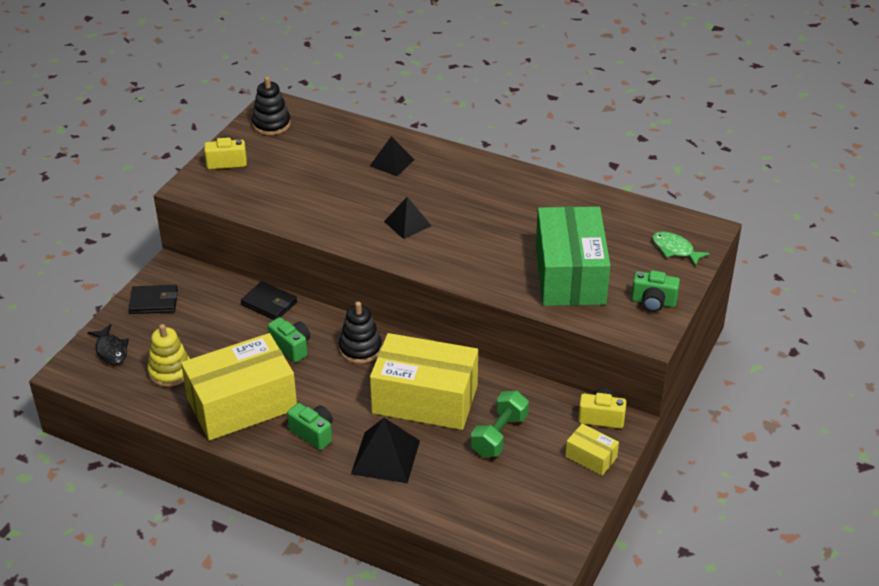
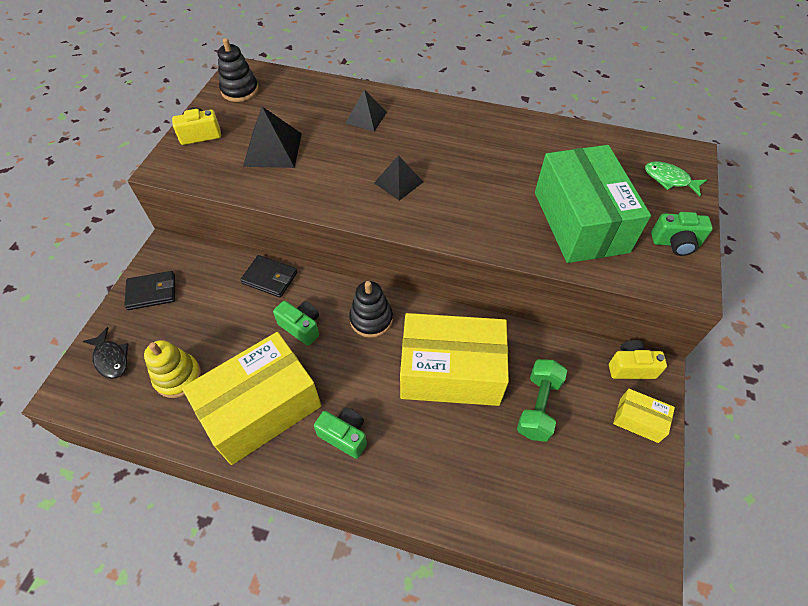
camera: 10 degrees left, 15 degrees up
black pyramid [351,418,420,483] -> black pyramid moved to [243,107,302,168]

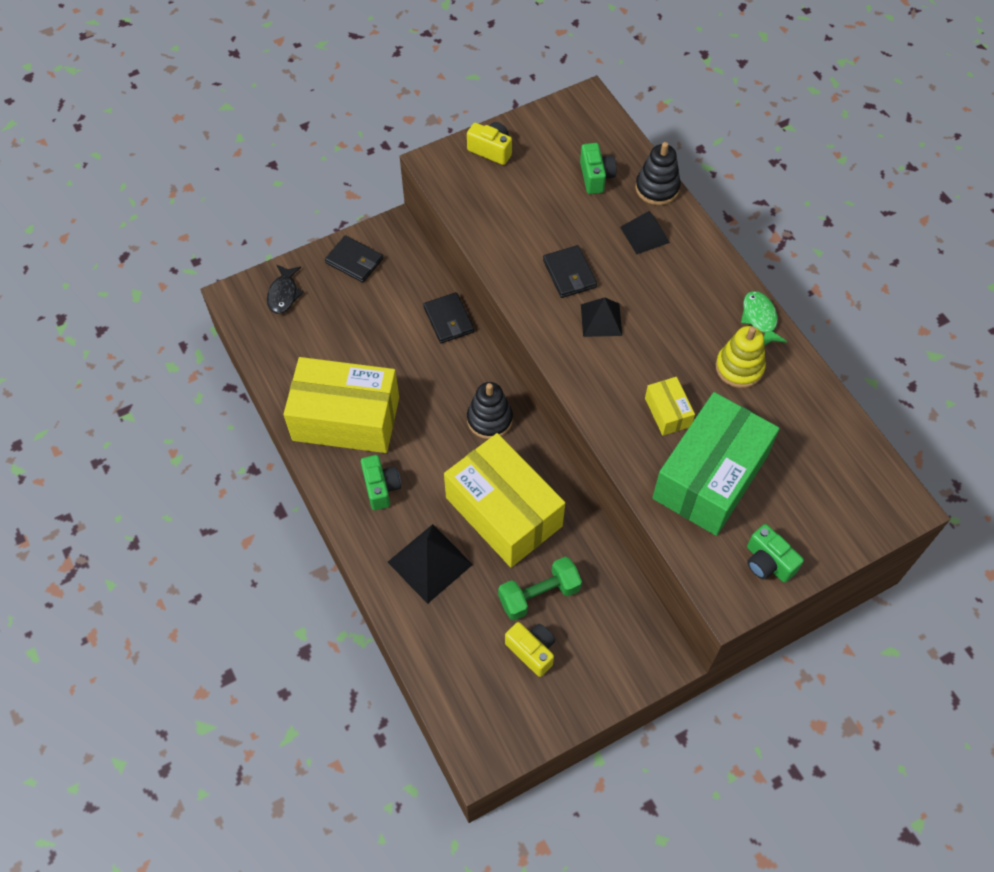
camera: 45 degrees right, 5 degrees up
yellow stacking toy [144,340,201,398] -> yellow stacking toy moved to [716,326,766,388]
black stacking toy [218,38,259,102] -> black stacking toy moved to [635,142,681,205]
black pyramid [243,107,302,168] -> black pyramid moved to [388,524,473,604]
green camera [273,301,319,346] -> green camera moved to [580,143,617,194]
yellow camera [609,340,667,379] -> yellow camera moved to [505,622,555,677]
yellow box [613,389,675,443] -> yellow box moved to [645,377,695,436]
green fish [645,162,707,196] -> green fish moved to [741,291,787,346]
none -> black wallet [543,245,597,298]

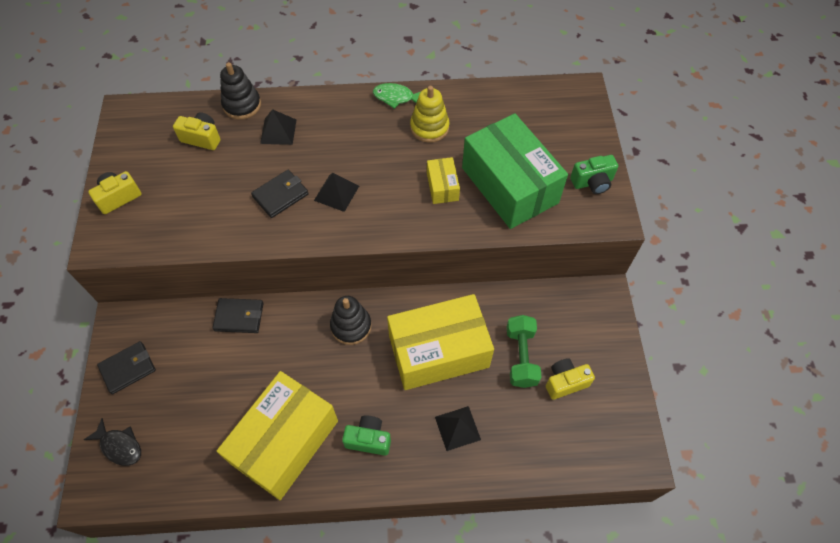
camera: 65 degrees left, 0 degrees up
black pyramid [388,524,473,604] -> black pyramid [435,406,481,451], size x0.66
black wallet [543,245,597,298] -> black wallet turned 45 degrees counterclockwise [251,170,309,218]
green camera [580,143,617,194] -> yellow camera [173,112,220,150]
yellow box [645,377,695,436] -> yellow box turned 75 degrees clockwise [427,157,460,204]

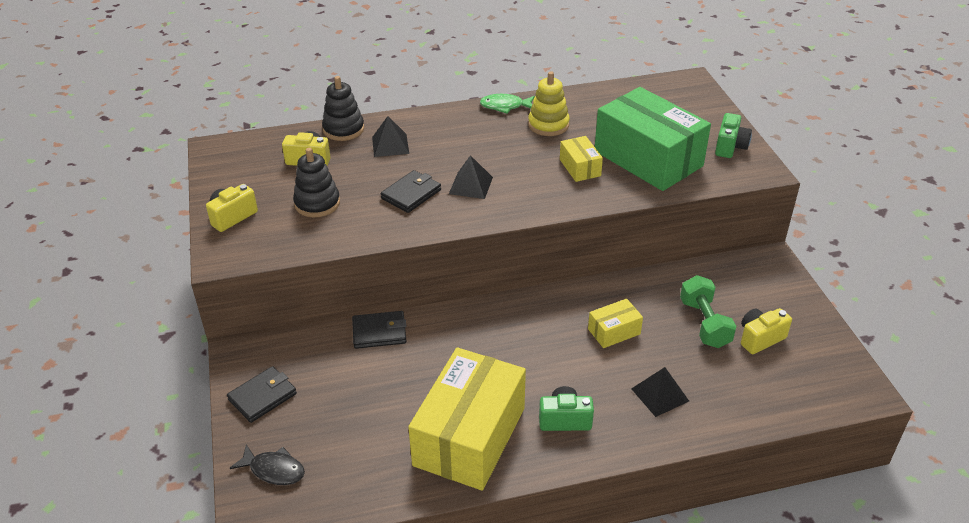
camera: 10 degrees left, 20 degrees down
black stacking toy [330,296,372,345] -> black stacking toy moved to [293,148,340,217]
yellow box [387,294,494,390] -> yellow box [588,299,643,348], size x0.44
green camera [570,155,618,194] -> green camera turned 45 degrees counterclockwise [715,113,752,158]

